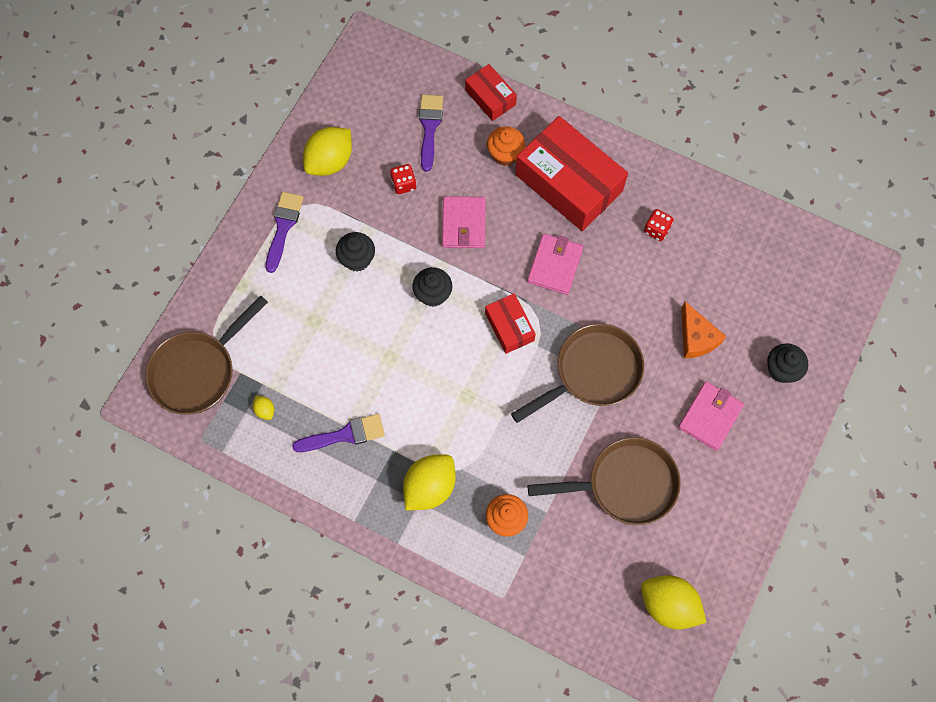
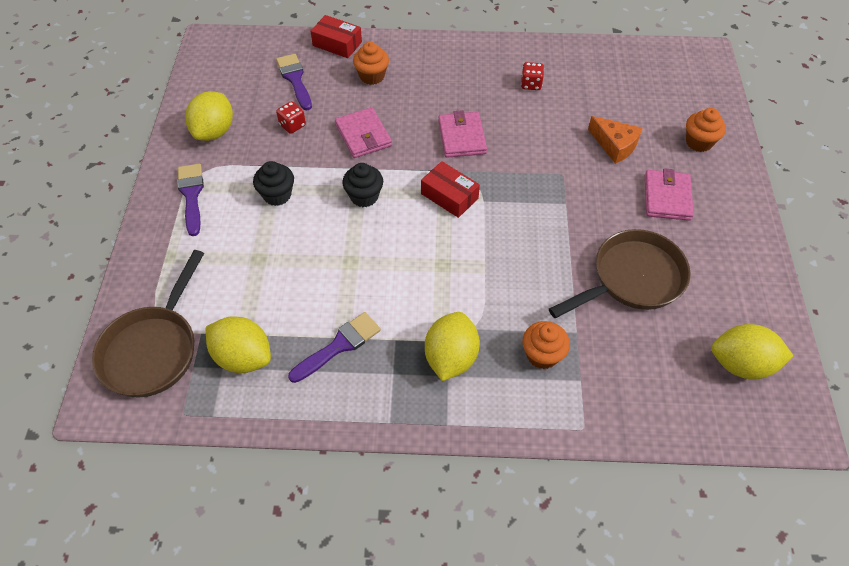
camera: 25 degrees left, 15 degrees down
yellow lemon [253,396,274,420] -> yellow lemon [206,316,271,373], size x2.31
brown pan [511,323,644,423] -> none
red box [515,116,628,231] -> none
black cupcake [767,343,808,383] -> orange cupcake [686,108,726,152]

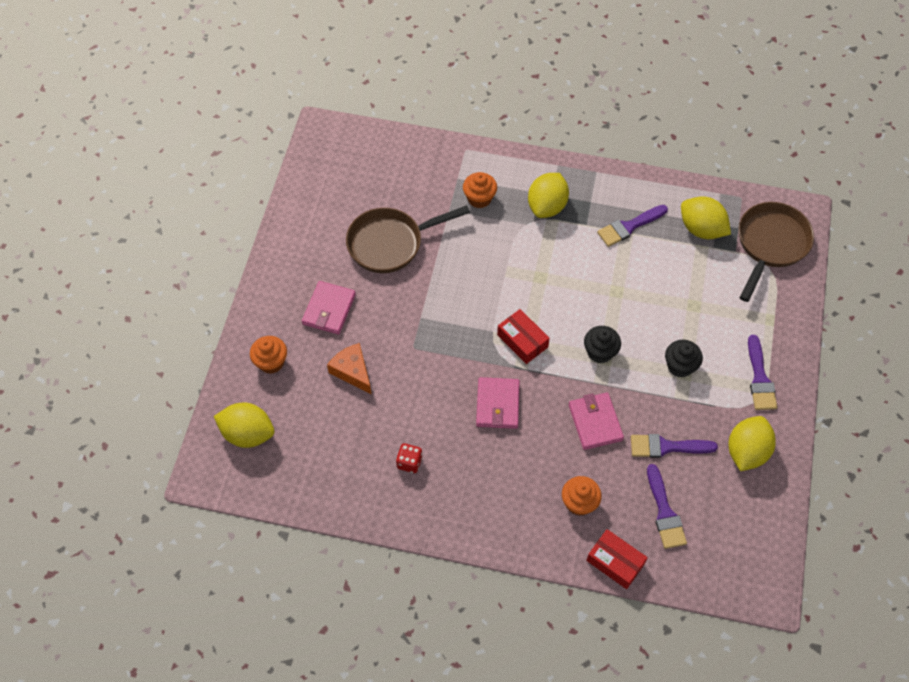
camera: 170 degrees left, 5 degrees up
red dice [276,101,306,134] -> purple brush [631,434,718,458]
yellow lemon [711,324,793,380] -> yellow lemon moved to [214,403,275,448]

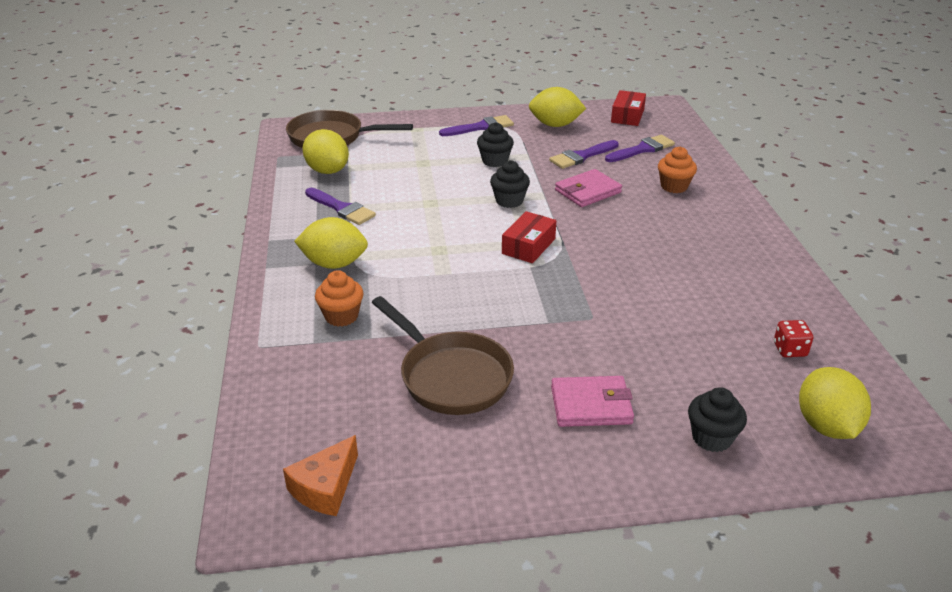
camera: 110 degrees left, 25 degrees down
orange cupcake [250,336,287,374] -> black cupcake [688,387,747,452]
orange cheese [327,343,372,395] -> orange cheese moved to [283,435,358,516]
red dice [396,443,423,473] -> red dice moved to [774,320,813,357]
pink wallet [476,377,520,429] -> none
red box [586,529,648,589] -> red box moved to [611,90,646,126]
purple brush [631,434,718,458] -> purple brush turned 75 degrees clockwise [549,140,618,169]
yellow lemon [681,196,731,239] -> yellow lemon turned 60 degrees counterclockwise [302,129,349,174]

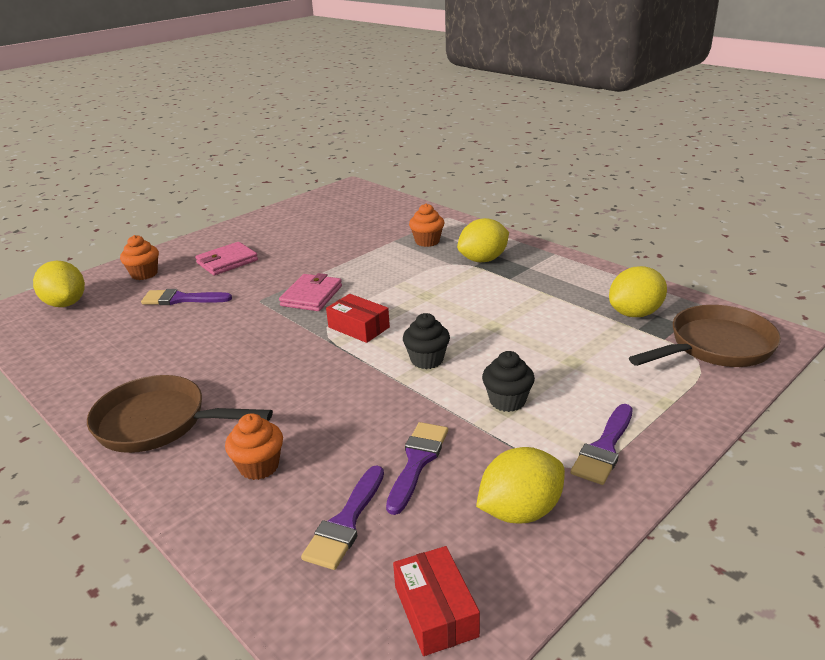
camera: 145 degrees right, 5 degrees down
orange cheese [283,435,358,516] -> none
yellow lemon [302,129,349,174] -> yellow lemon turned 45 degrees counterclockwise [609,266,667,317]
purple brush [305,188,376,225] -> purple brush moved to [141,289,232,305]
brown pan [372,296,514,415] -> brown pan moved to [87,375,273,453]
red box [502,211,556,263] -> red box turned 45 degrees counterclockwise [326,294,390,343]
pink wallet [555,169,622,207] -> pink wallet moved to [279,273,342,311]
black cupcake [688,387,747,452] -> orange cupcake [120,235,159,280]
red dice [774,320,813,357] -> none

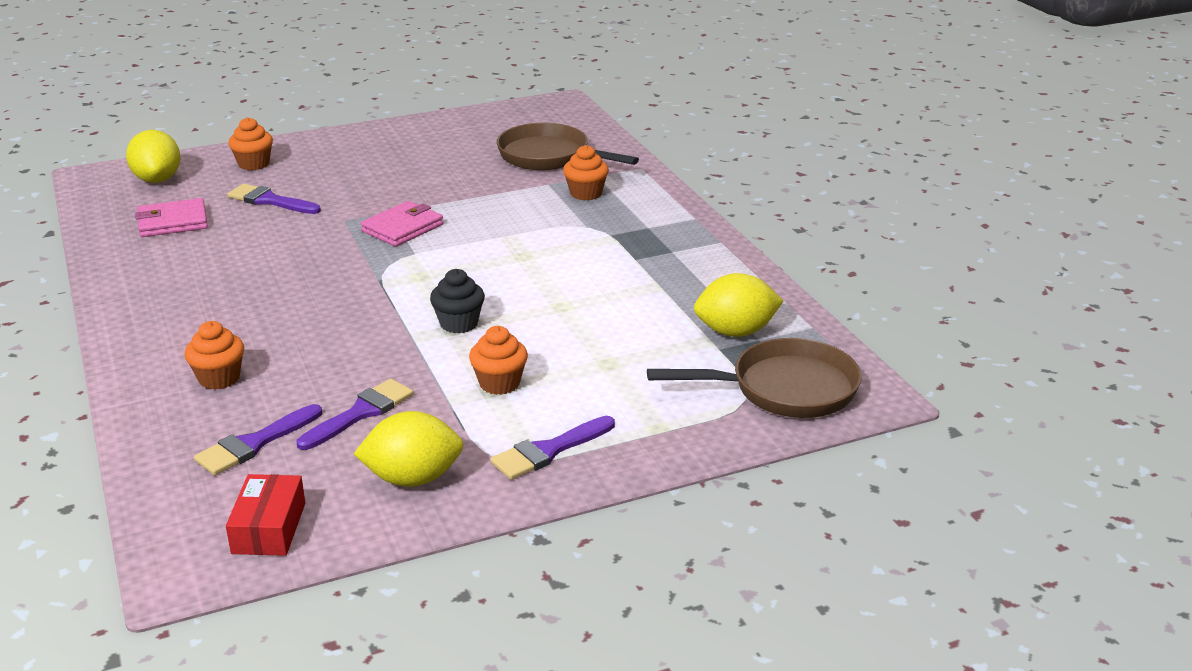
camera: 20 degrees right, 0 degrees up
brown pan [87,375,273,453] -> brown pan moved to [496,123,639,170]
pink wallet [195,242,258,275] -> pink wallet moved to [135,198,208,237]
red box [326,294,390,343] -> none
yellow lemon [457,218,509,262] -> none
black cupcake [482,351,535,412] -> orange cupcake [469,326,528,395]

